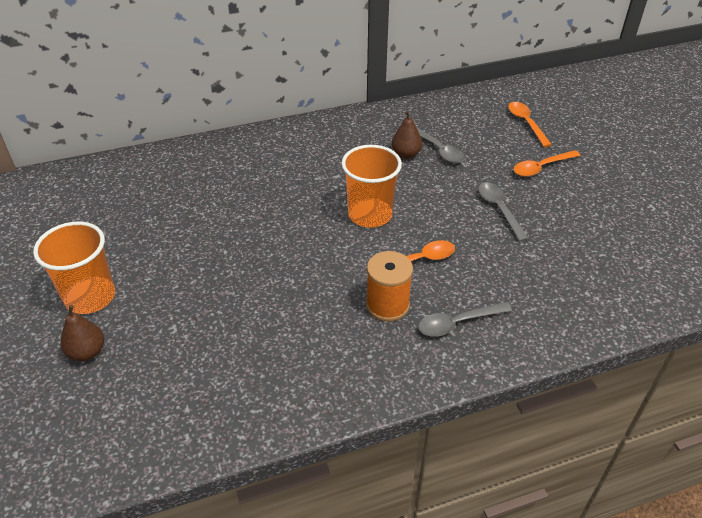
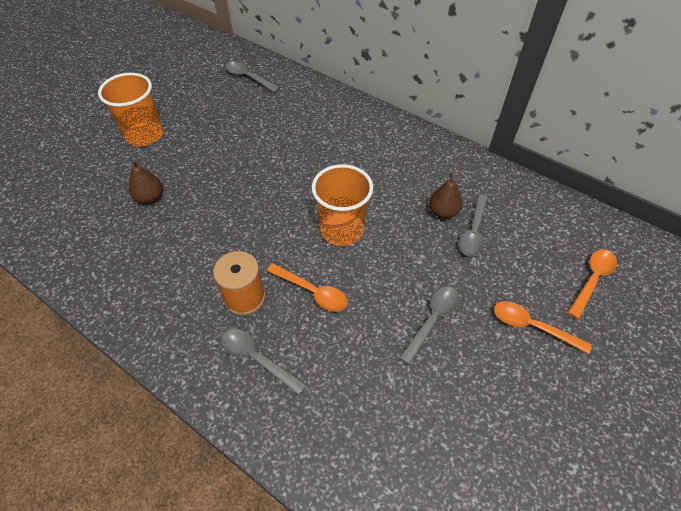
camera: 55 degrees right, 10 degrees up
brown pear [60,305,104,361] -> brown pear moved to [129,159,163,204]
none -> grey spoon [225,62,280,92]

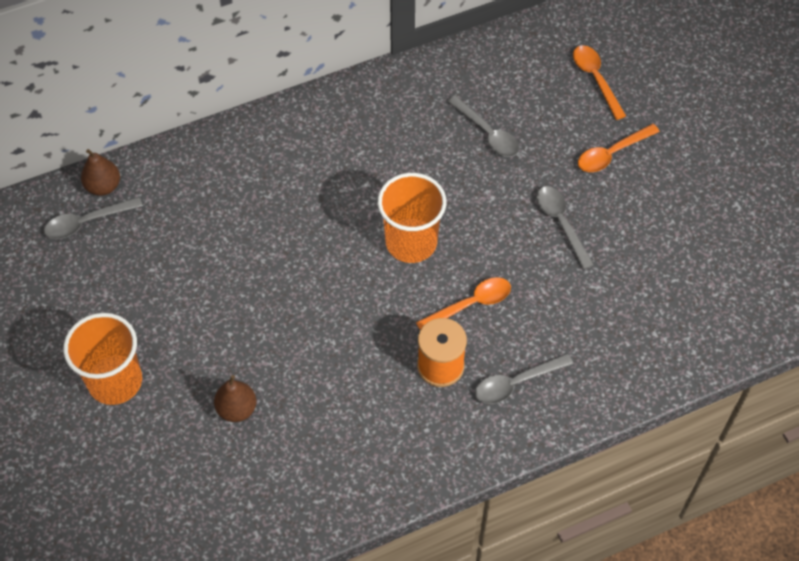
camera: 60 degrees left, 5 degrees up
brown pear [429,172,463,219] -> brown pear moved to [81,149,120,196]

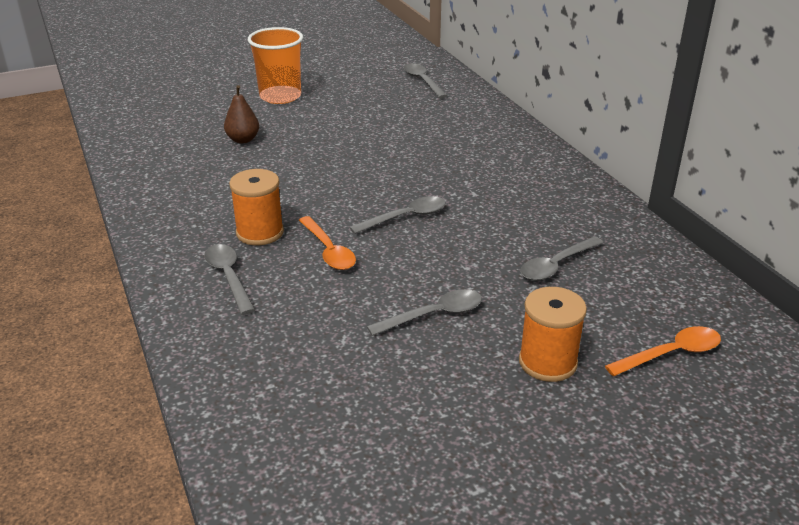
camera: 90 degrees right, 25 degrees down
brown pear [81,149,120,196] -> none
orange cup [378,173,446,263] -> grey spoon [349,196,446,234]
orange spoon [578,124,660,172] -> orange spool [519,287,587,382]

